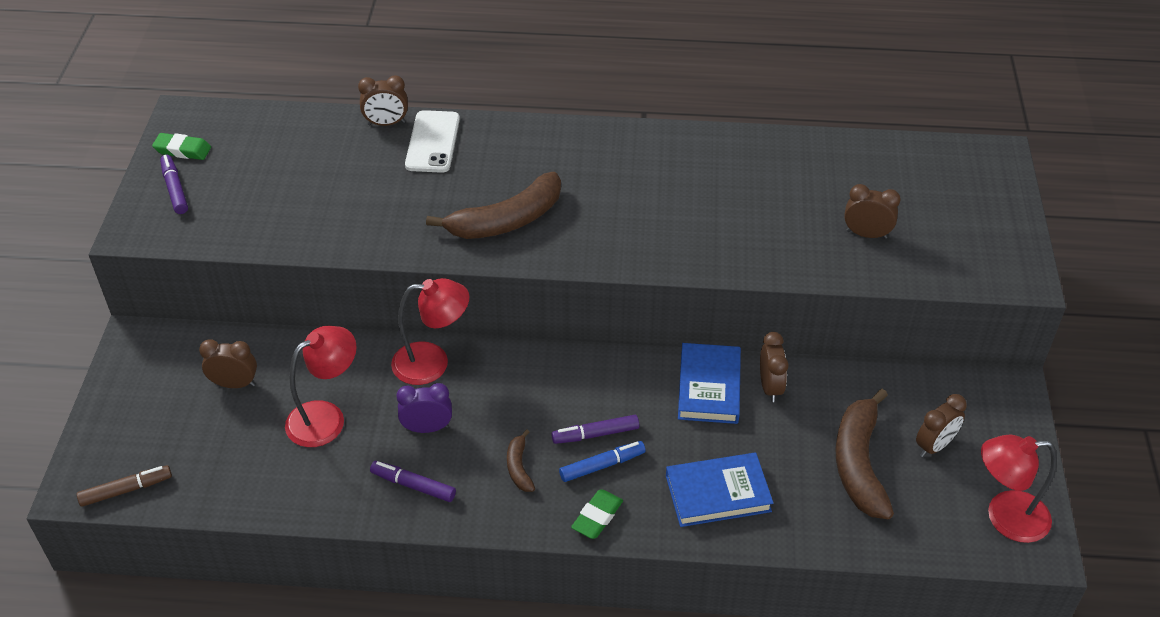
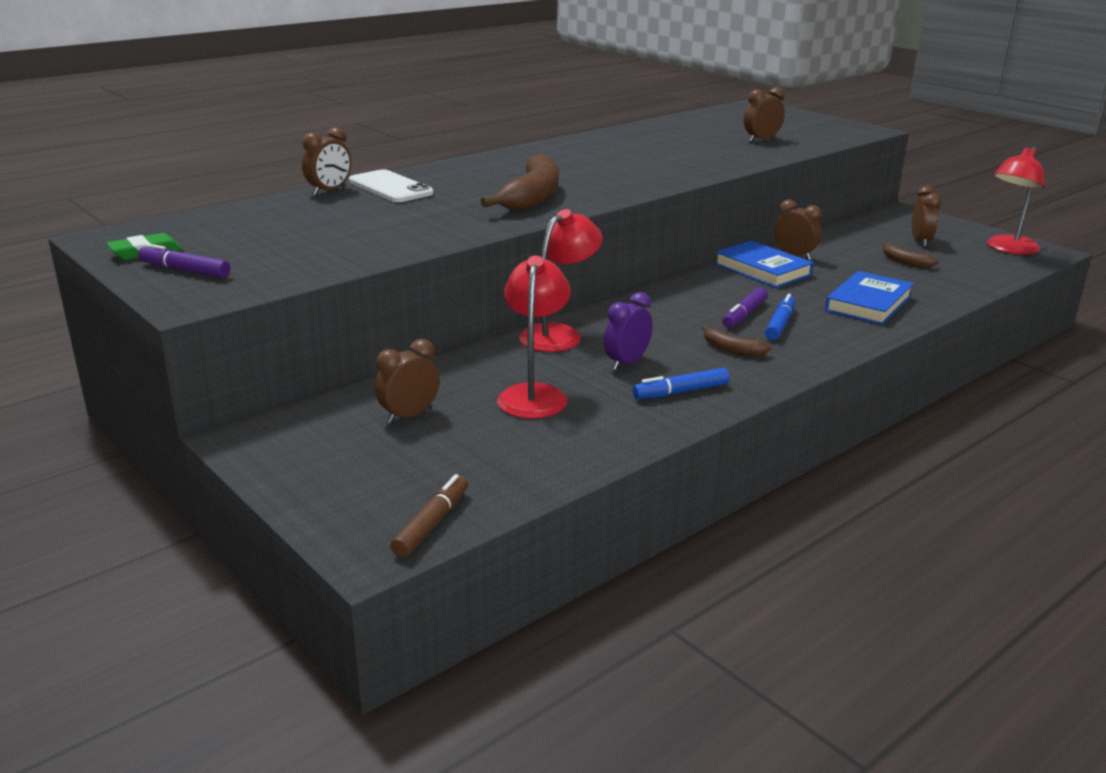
camera: 45 degrees left, 20 degrees down
purple marker [370,461,456,502] -> blue marker [633,368,729,399]
green eraser [571,490,623,539] -> none
brown banana [835,389,894,519] -> brown banana [882,243,938,268], size x0.48

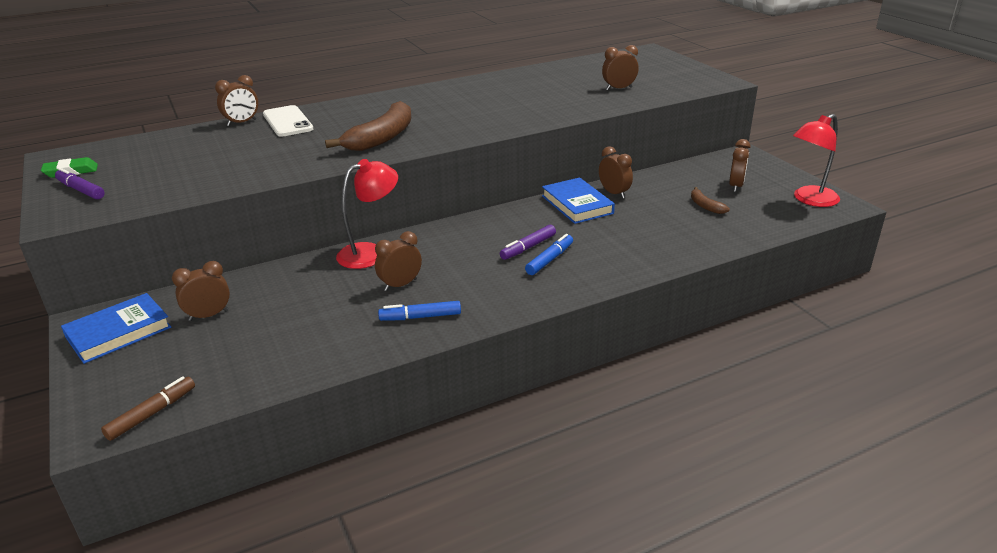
camera: 15 degrees right, 5 degrees up
red lamp [497,256,571,419] -> none
purple clock [604,292,652,370] -> brown clock [375,231,422,291]
brown banana [702,325,771,356] -> none
blue book [825,271,914,325] -> blue book moved to [61,293,171,364]

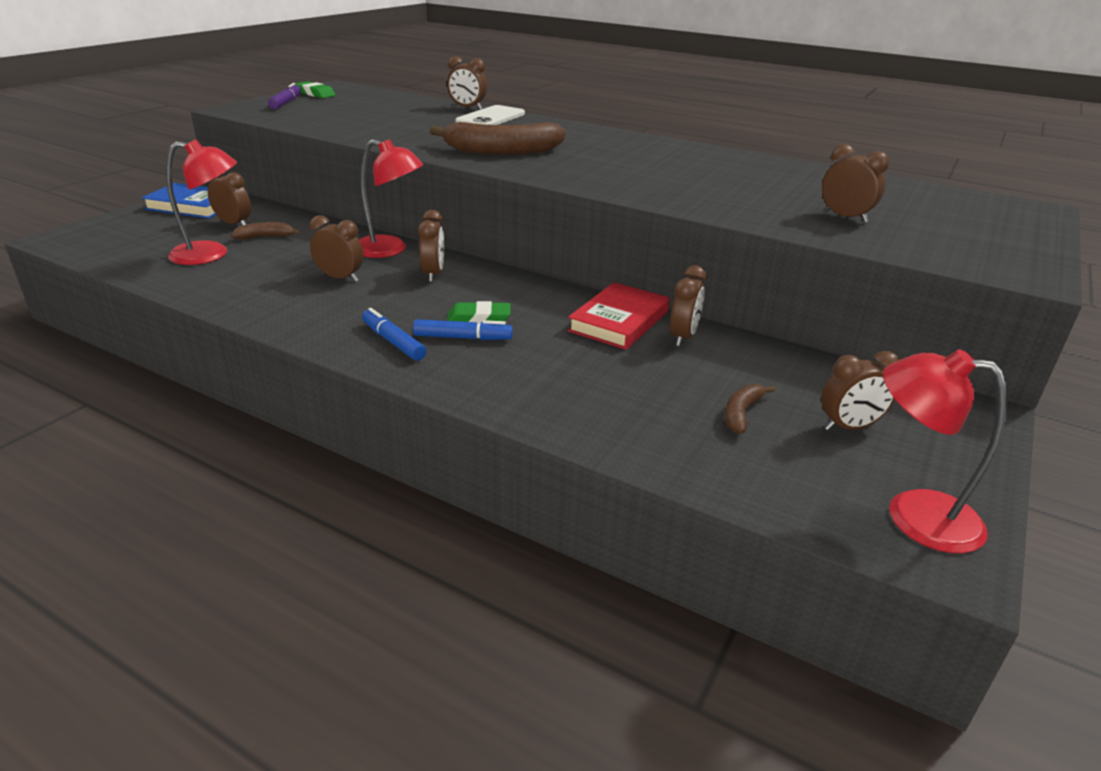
camera: 55 degrees right, 0 degrees up
brown marker [101,376,195,441] -> none
blue marker [378,301,461,321] -> blue marker moved to [362,308,427,361]
purple marker [500,225,556,260] -> green eraser [447,301,510,323]
blue book [542,177,615,224] -> red book [568,282,670,350]
none -> red lamp [166,139,237,265]
none -> brown banana [231,222,300,240]
none -> brown clock [418,210,444,282]

